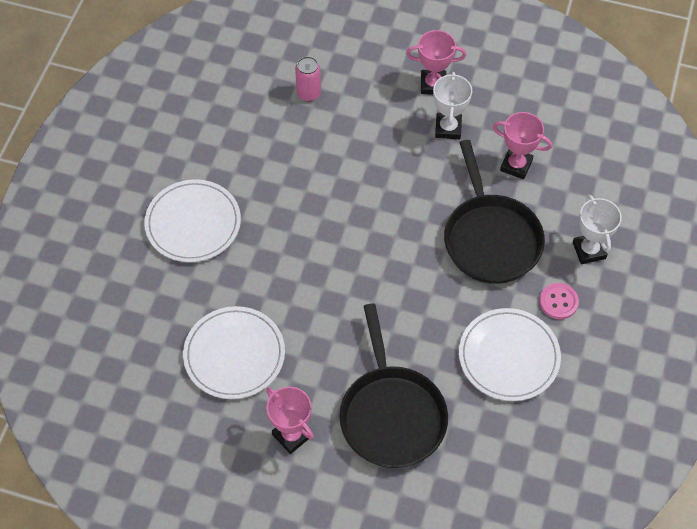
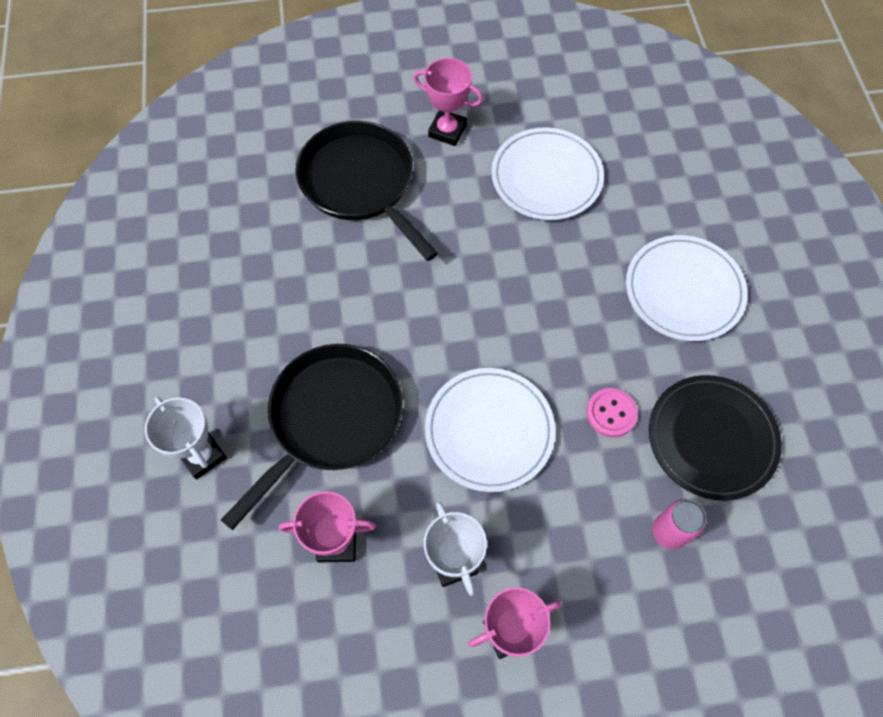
camera: 155 degrees right, 5 degrees up
black pan [444,140,545,284] -> black pan turned 75 degrees clockwise [221,344,403,530]
white plate [459,308,561,401] -> white plate moved to [425,368,555,492]
pink button [539,283,579,319] -> pink button moved to [586,388,638,437]
none -> black plate [649,375,782,501]

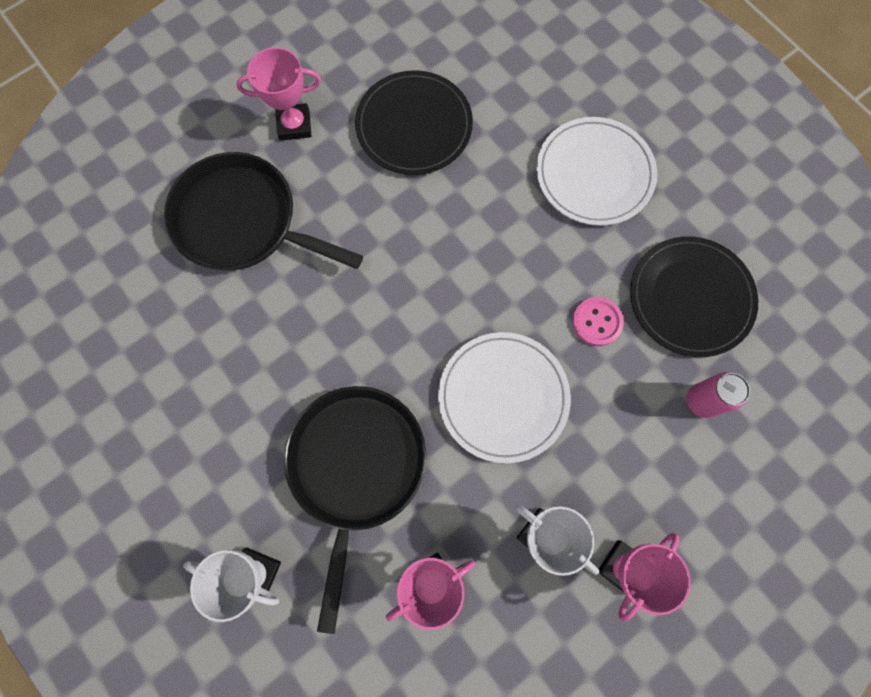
camera: 30 degrees left, 10 degrees up
white plate [491,127,604,220] -> black plate [355,70,473,175]

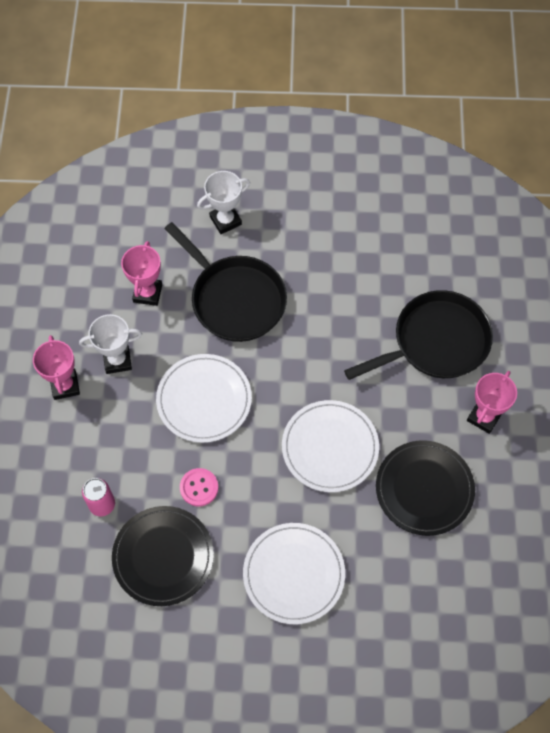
camera: 130 degrees right, 10 degrees down
none -> white plate [282,400,379,492]

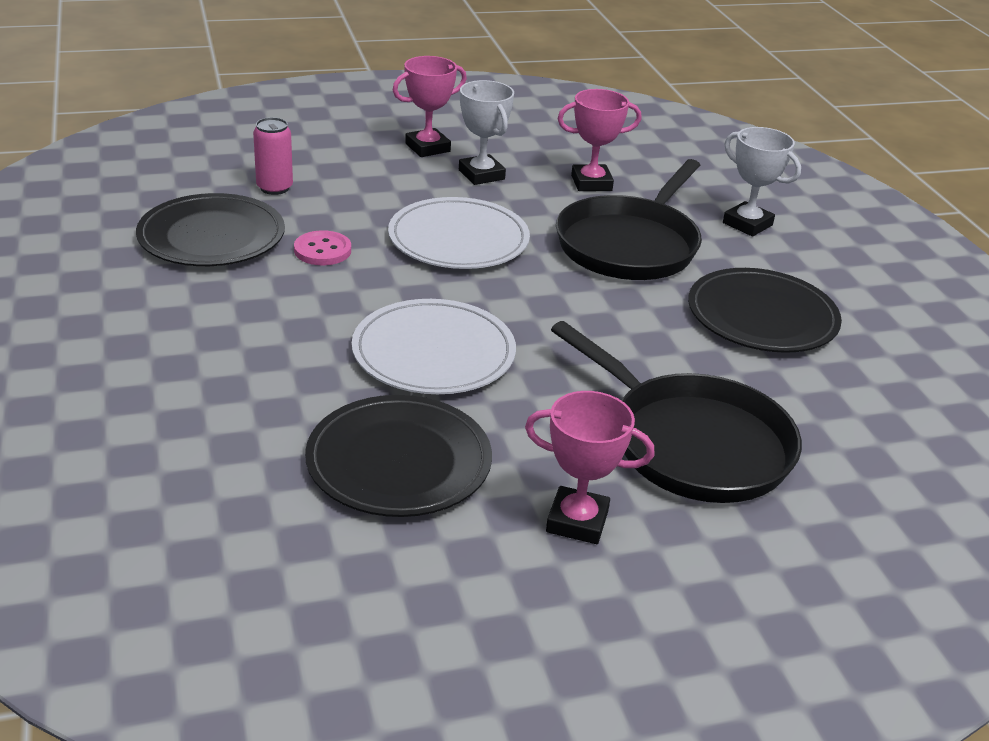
camera: 70 degrees right, 30 degrees down
white plate [243,523,345,624] -> none
none -> black plate [688,268,842,353]

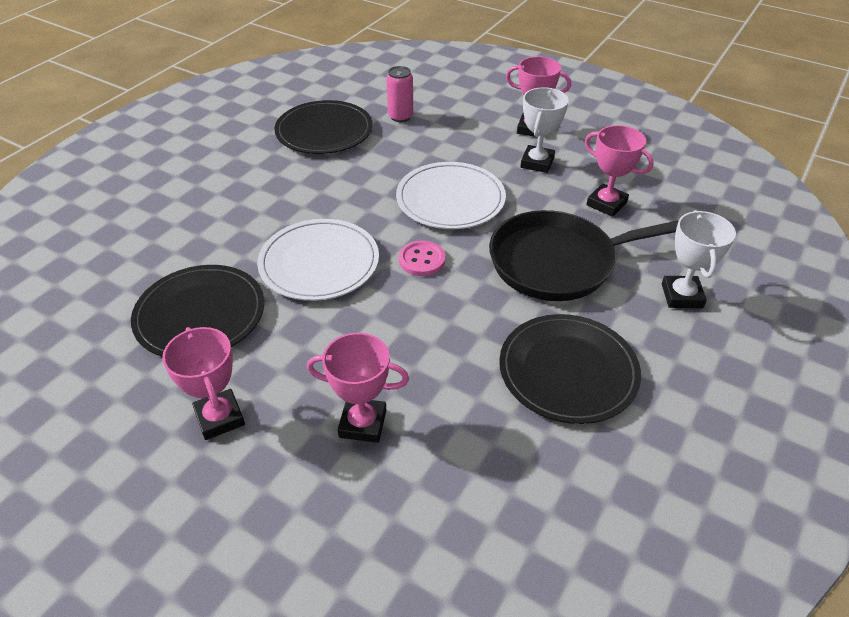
camera: 50 degrees right, 10 degrees up
pink button [294,230,351,265] -> pink button moved to [399,241,445,276]
black pan [551,321,802,503] -> pink trophy [307,333,409,443]

